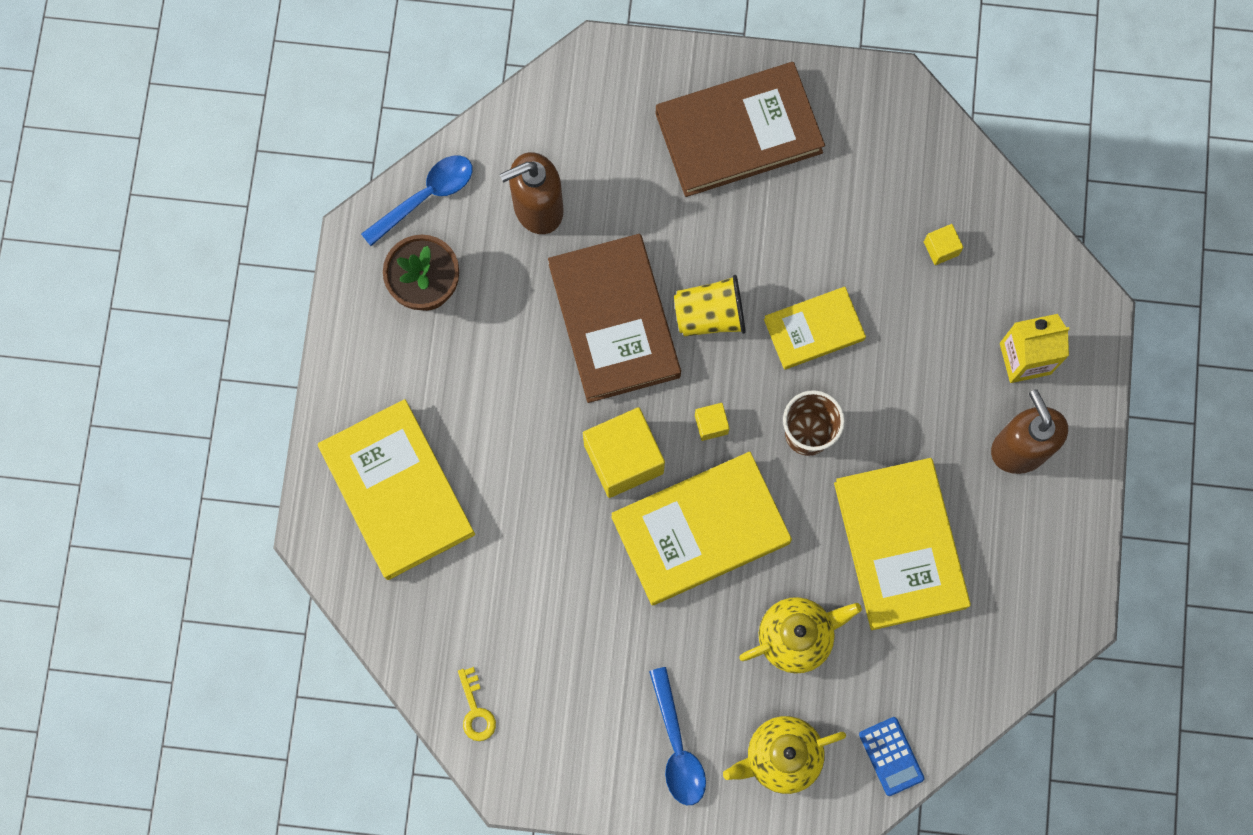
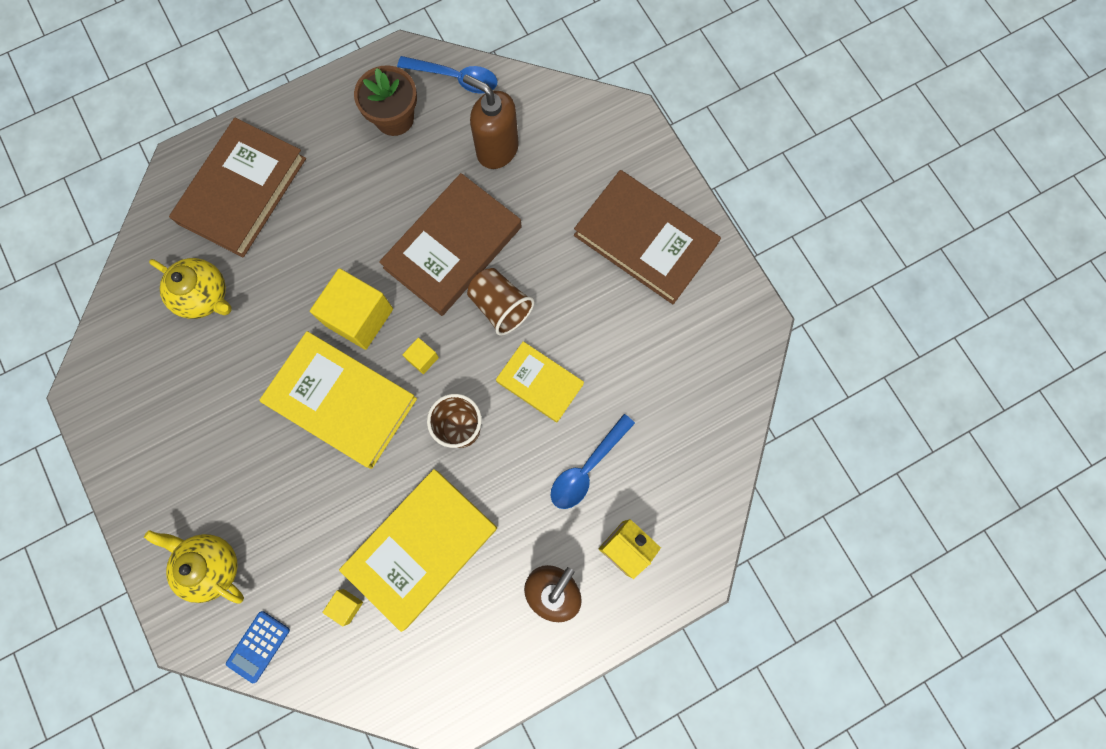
camera: 55 degrees right, 0 degrees up
yellow book [318,399,475,580] -> brown book [169,118,306,257]
yellow key [458,667,496,741] -> none
blue spoon [649,667,706,805] -> blue spoon moved to [551,414,635,509]
yellow cup [674,275,746,336] -> brown cup [467,268,535,335]
yellow teapot [739,597,862,673] -> yellow teapot moved to [149,258,231,319]
yellow cube [924,224,964,265] -> yellow cube moved to [322,589,363,626]

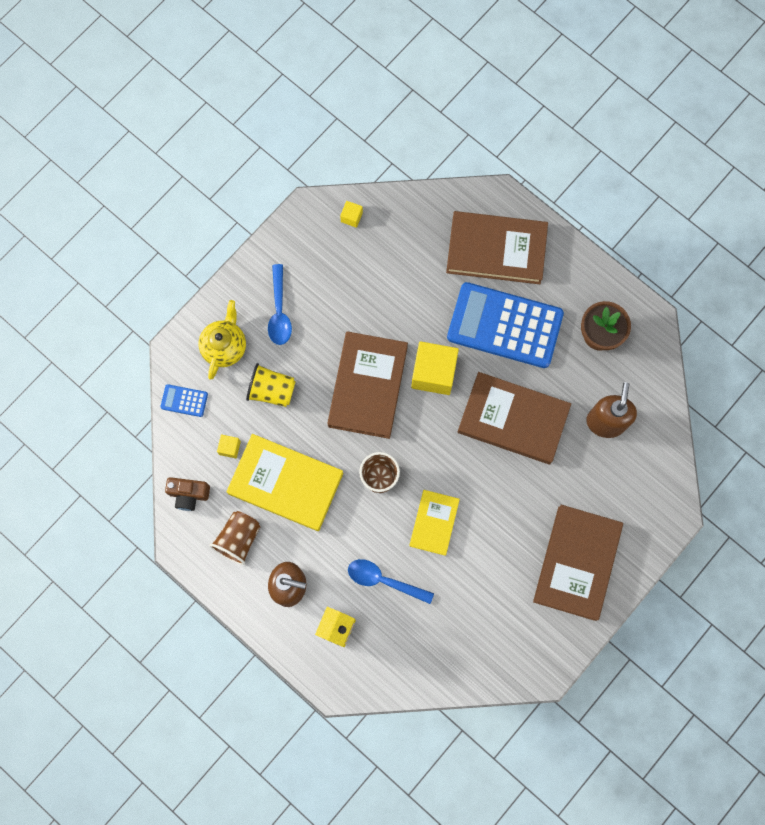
camera: 70 degrees right, 0 degrees up
yellow teapot [149,258,231,319] -> none
yellow book [259,331,417,469] -> brown book [327,331,408,439]
blue spoon [397,56,497,94] -> blue spoon moved to [268,264,292,345]
yellow cube [403,338,439,374] -> yellow cube moved to [340,201,363,228]
brown cup [467,268,535,335] -> brown cup moved to [209,511,260,565]
none -> brown camera [165,477,210,511]
none -> yellow cup [246,363,296,407]
none -> blue calculator [447,282,564,368]

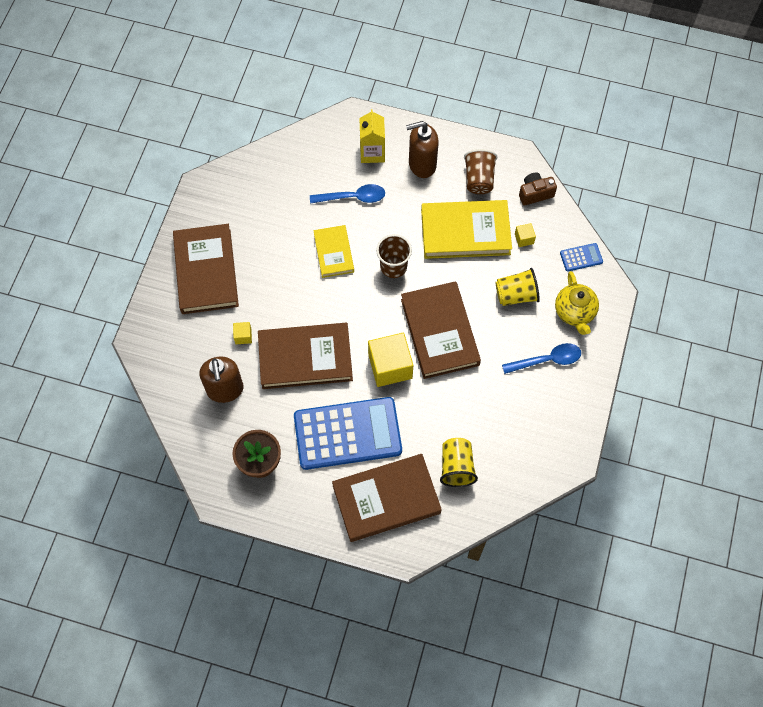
camera: 155 degrees right, 10 degrees down
blue spoon [268,264,292,345] -> blue spoon turned 105 degrees clockwise [502,343,581,374]
yellow cube [340,201,363,228] -> yellow cube moved to [233,322,252,344]
none -> yellow cup [440,438,478,487]

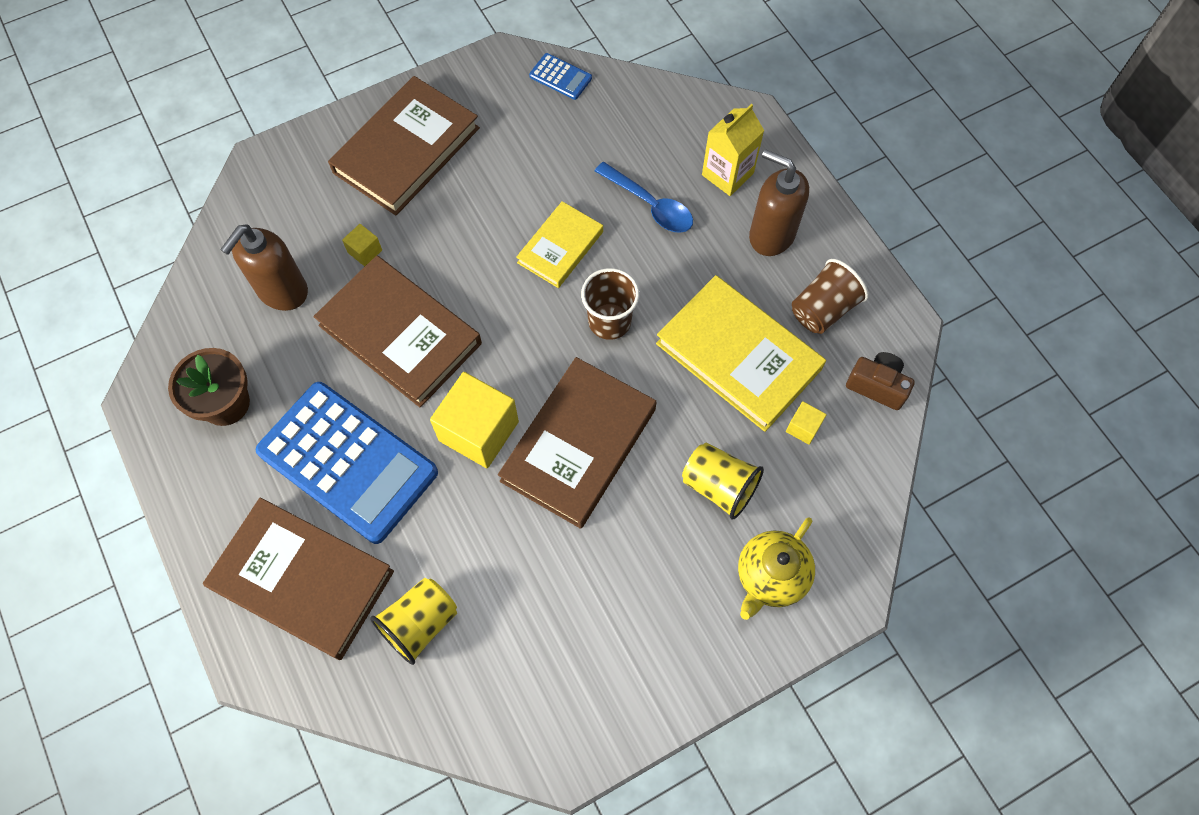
camera: 45 degrees right, 0 degrees up
blue spoon [502,343,581,374] -> none
blue calculator [560,243,603,272] -> blue calculator moved to [529,53,592,100]

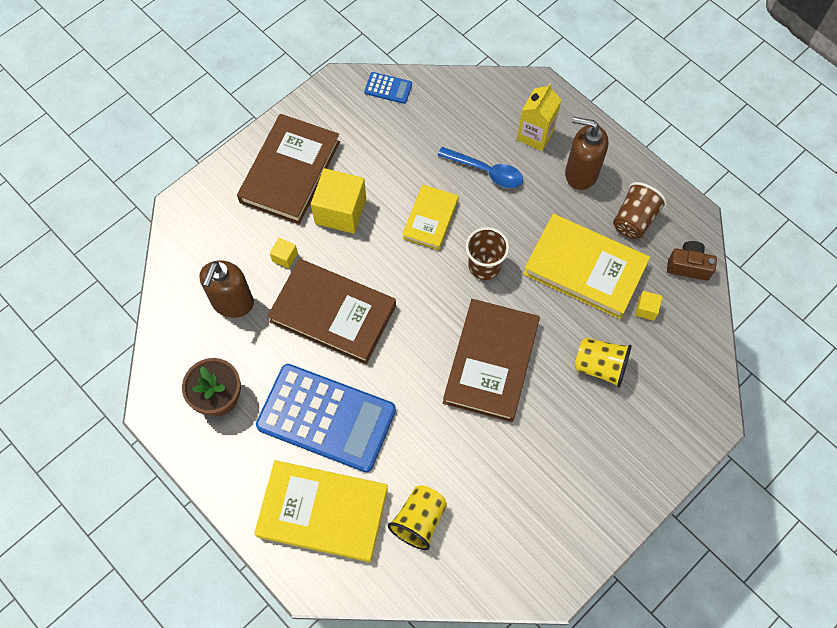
camera: 15 degrees left, 0 degrees up
brown book [203,498,394,660] -> yellow book [254,460,388,562]
yellow cube [430,372,519,468] -> yellow cube moved to [311,168,366,234]
yellow teapot [738,518,815,620] -> none

